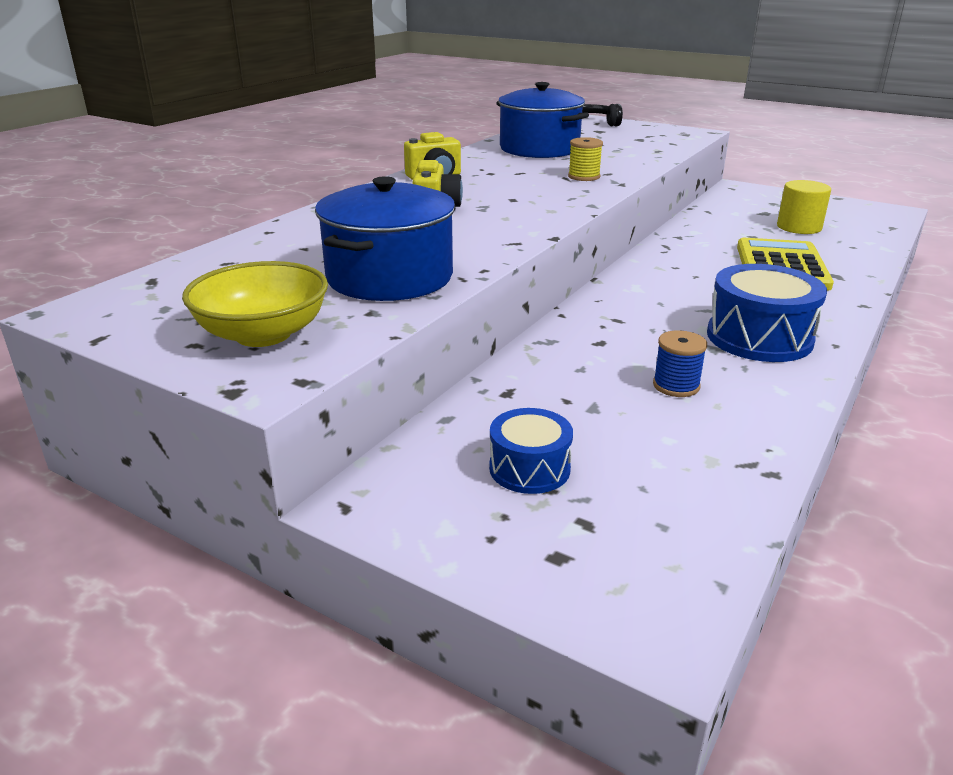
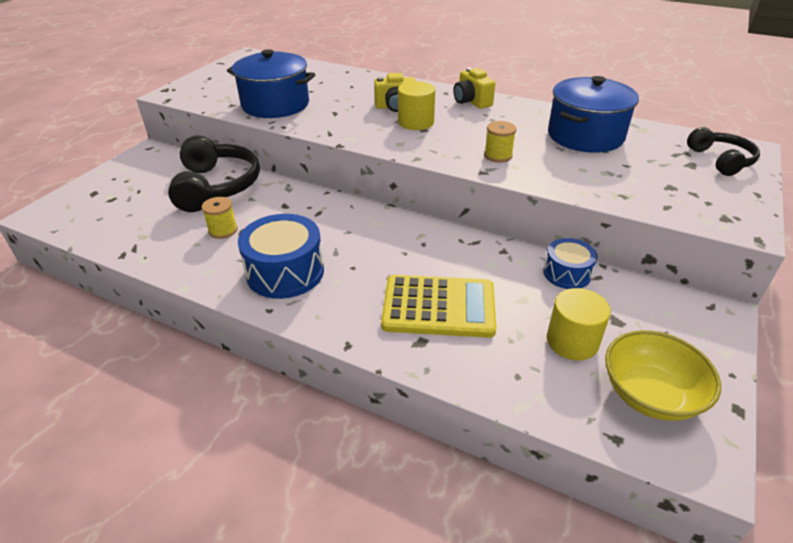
camera: 85 degrees right, 10 degrees up
yellow bowl [182,261,328,347] -> yellow bowl moved to [605,330,721,421]
blue drum [489,408,573,494] -> blue drum moved to [543,238,597,289]
blue spool [653,330,707,397] -> yellow spool [202,197,238,239]
none -> black headphones [168,136,260,212]
none -> yellow cylinder [398,81,435,130]

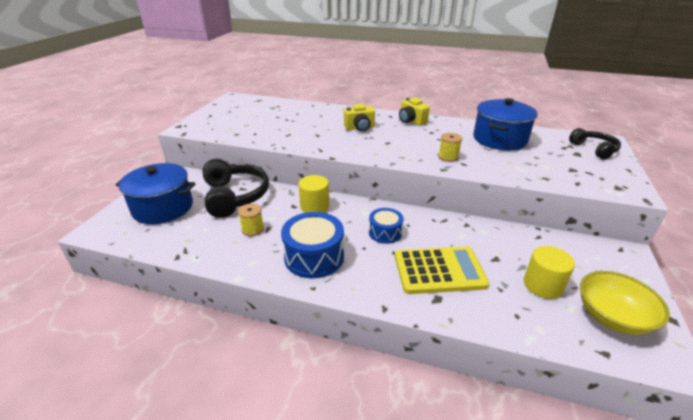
camera: 10 degrees left, 5 degrees down
blue pot [227,49,316,118] -> blue pot moved to [115,163,195,224]
yellow cylinder [398,81,435,130] -> yellow cylinder moved to [298,175,329,213]
blue drum [543,238,597,289] -> blue drum moved to [369,208,403,244]

